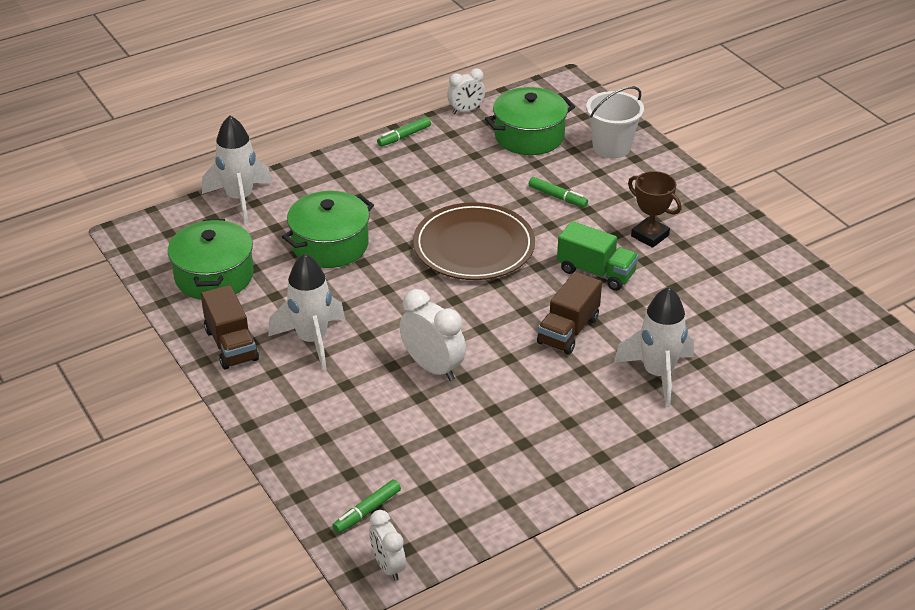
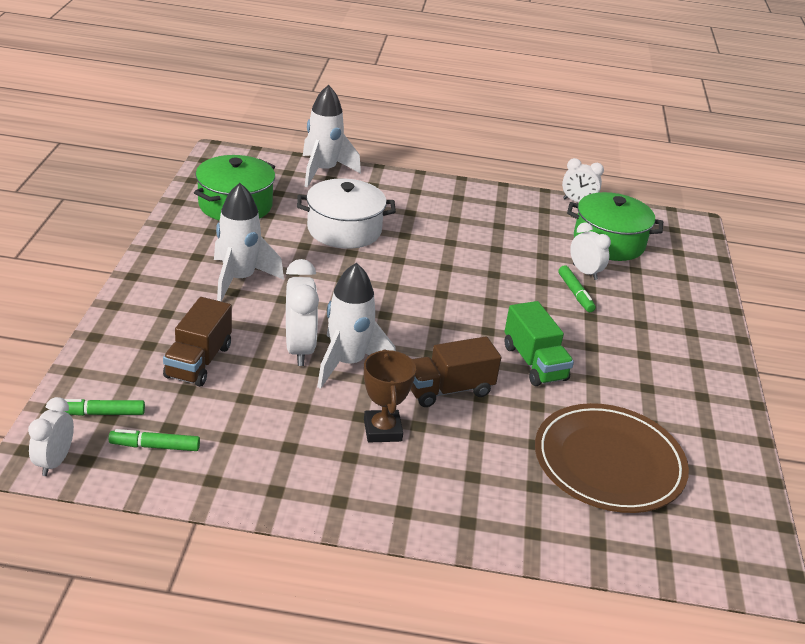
camera: 35 degrees right, 5 degrees down
brown truck [201,285,259,370] -> brown truck moved to [163,297,232,387]
green pot [282,191,374,268] -> white pot [297,178,396,249]
green marker [377,117,431,147] -> green marker moved to [108,429,200,451]
brown plate [413,202,535,280] -> brown plate moved to [535,403,689,513]
white bucket [586,86,644,158] -> none
white rocket [614,287,694,407] -> white rocket moved to [317,263,396,389]
brown trophy [628,171,682,248] -> brown trophy moved to [364,349,416,442]
none -> white clock [570,222,611,280]

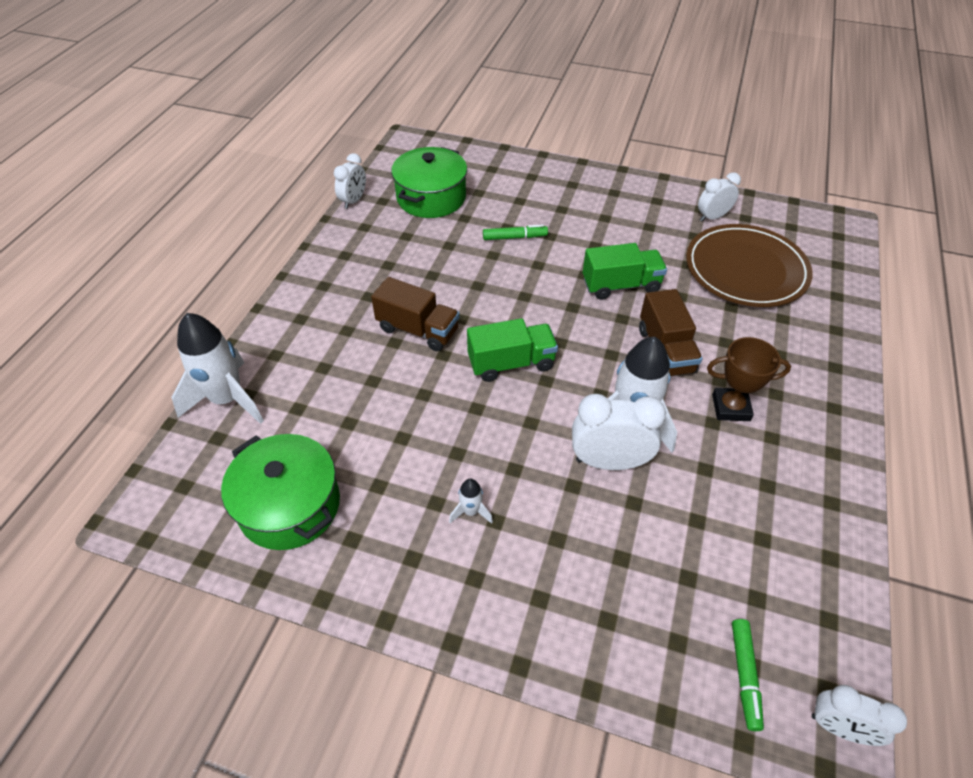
camera: 75 degrees left, 15 degrees up
green marker [108,429,200,451] -> none
brown truck [163,297,232,387] -> brown truck moved to [371,277,460,351]
white rocket [214,183,284,302] -> white rocket [449,479,493,524], size x0.44
white pot [297,178,396,249] -> none
white clock [570,222,611,280] -> white clock moved to [698,172,741,222]
none -> green truck [467,318,558,382]

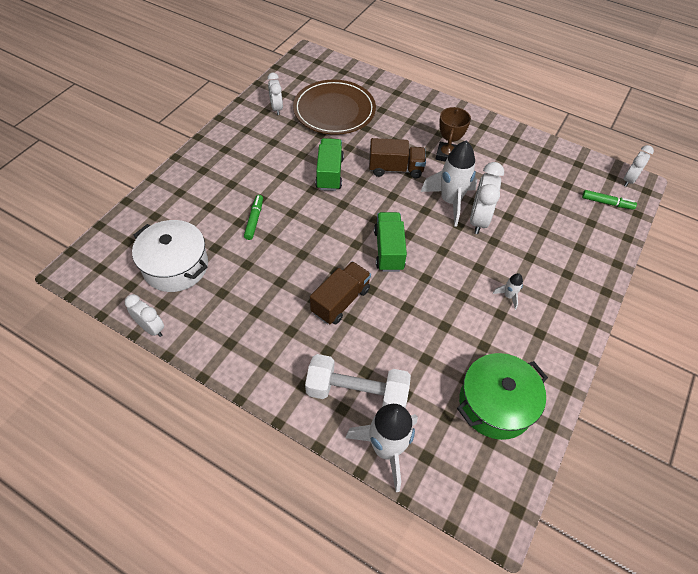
camera: 80 degrees left, 5 degrees up
green pot [391,147,467,218] -> white pot [132,220,208,292]
none -> white dumbbell [305,354,411,408]

